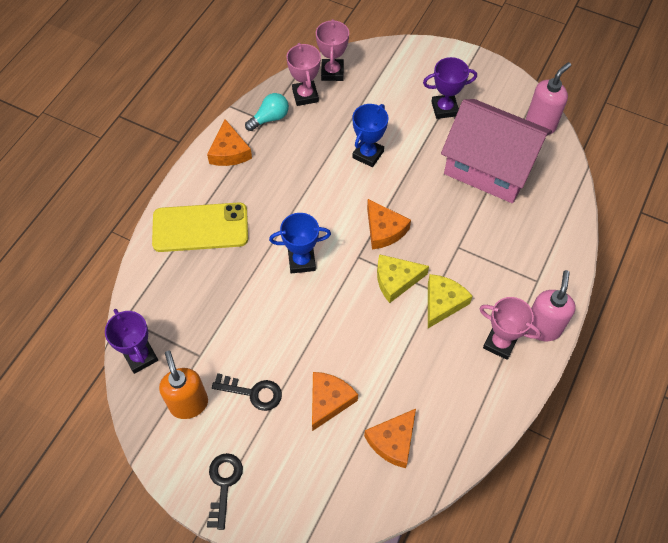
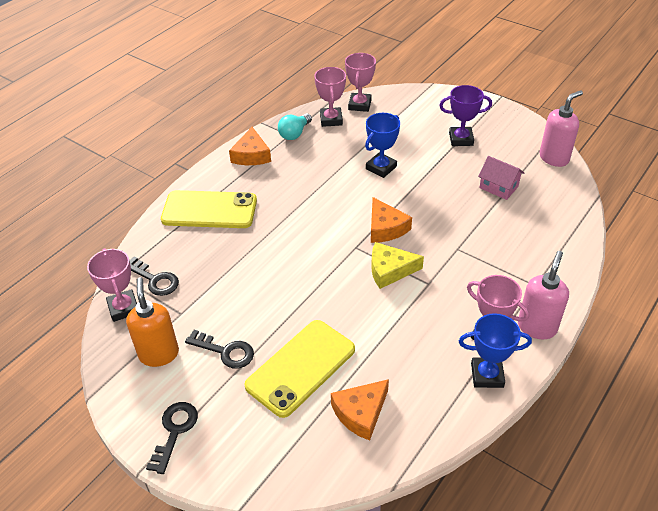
camera: 10 degrees right, 15 degrees down
purple trophy [105,309,158,374] -> pink trophy [87,248,137,322]
turquoise light bulb [245,93,289,131] -> turquoise light bulb turned 150 degrees clockwise [278,113,312,140]
blue trophy [269,213,331,274] -> blue trophy moved to [459,313,532,388]
orange cheese [312,372,358,431] -> yellow phone [244,320,355,418]
yellow cheese [428,274,473,328] -> none
pink house [441,99,552,203] -> pink house [478,156,524,200], size x0.42
none -> black key [130,256,179,296]

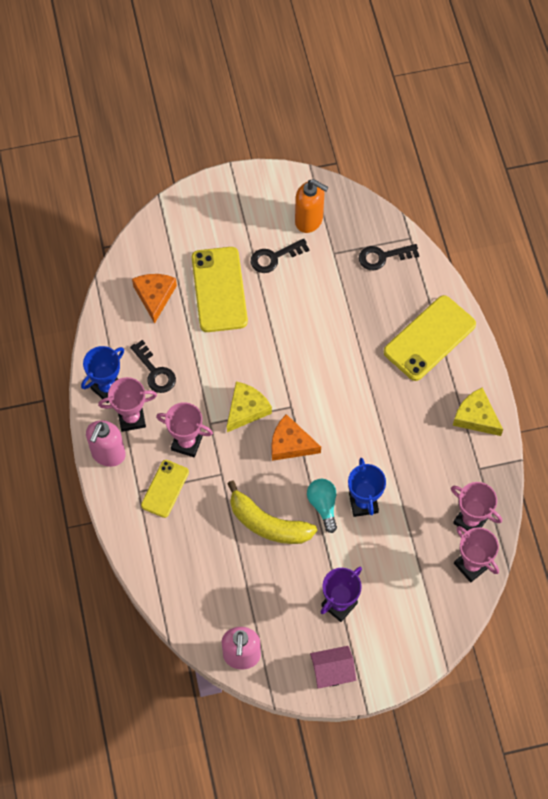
camera: 130 degrees right, 20 degrees up
pink trophy [87,248,137,322] -> pink trophy moved to [156,402,213,457]
black key [146,402,198,474] -> black key moved to [130,340,176,393]
orange cheese [229,127,271,165] -> yellow cheese [453,388,503,436]
turquoise light bulb [278,113,312,140] -> turquoise light bulb moved to [307,479,337,533]
pink house [478,156,524,200] -> pink house moved to [310,646,356,688]
pink soap dispenser [518,251,569,339] -> pink soap dispenser turned 45 degrees clockwise [86,420,126,467]
none -> yellow phone [141,460,189,518]
none -> yellow banana [227,480,317,544]

